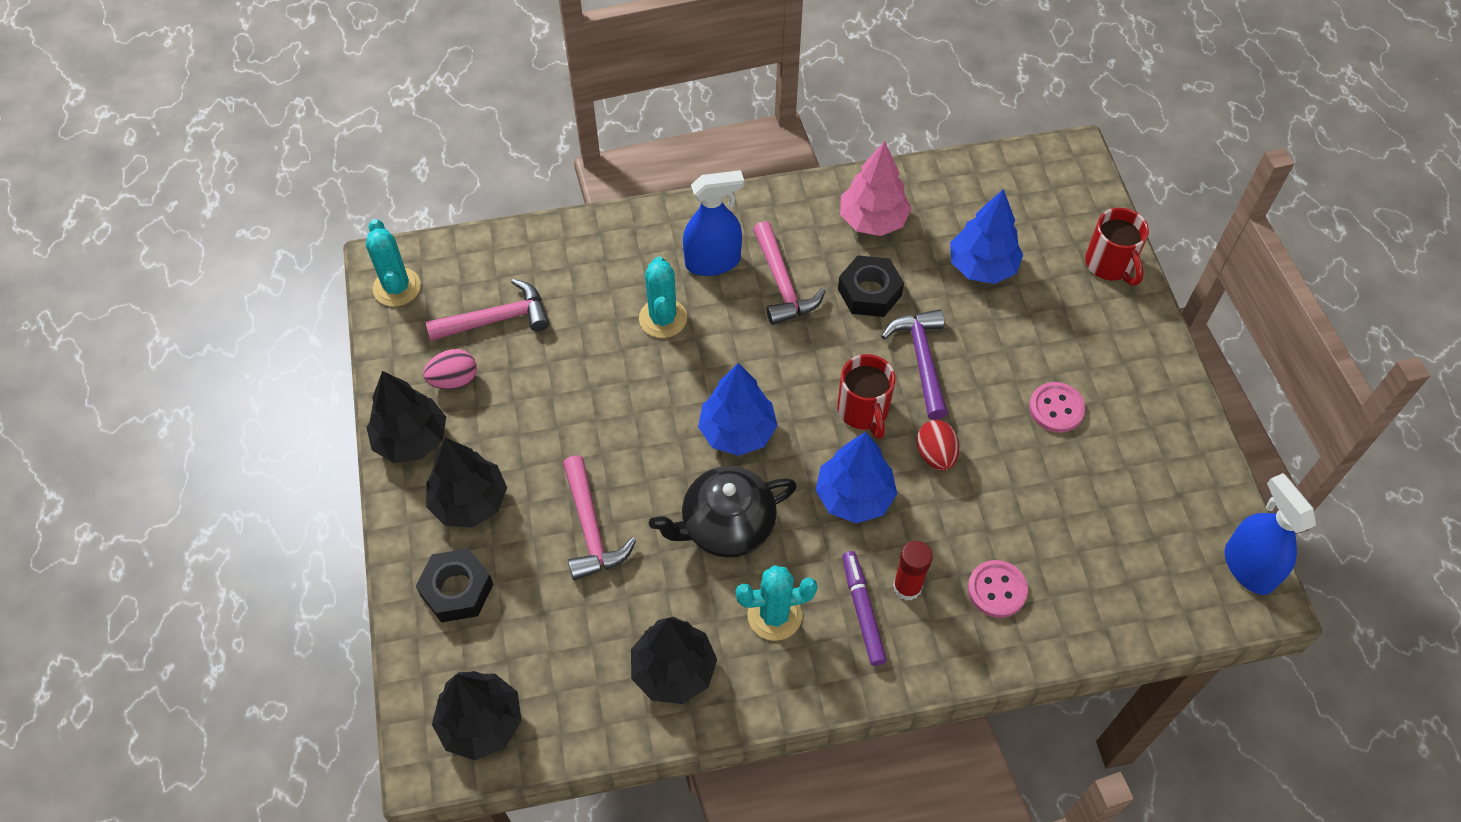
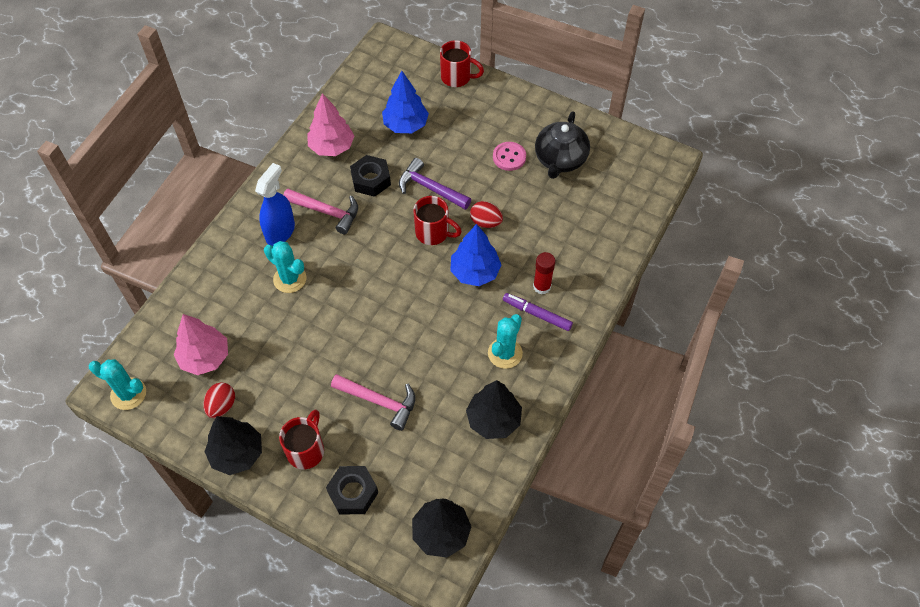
camera: 50 degrees left, 0 degrees up
pink egg [423,349,477,390] -> red egg [203,382,235,418]
pink hammer [426,279,550,341] -> pink tree [174,314,228,375]
black tree [426,437,507,528] -> red mug [279,409,324,469]
black teapot [649,466,797,558] -> black teapot moved to [535,111,590,179]
blue tree [698,363,778,456] -> none
pink button [968,560,1028,618] -> none
blue spray bottle [1225,473,1316,595] -> none

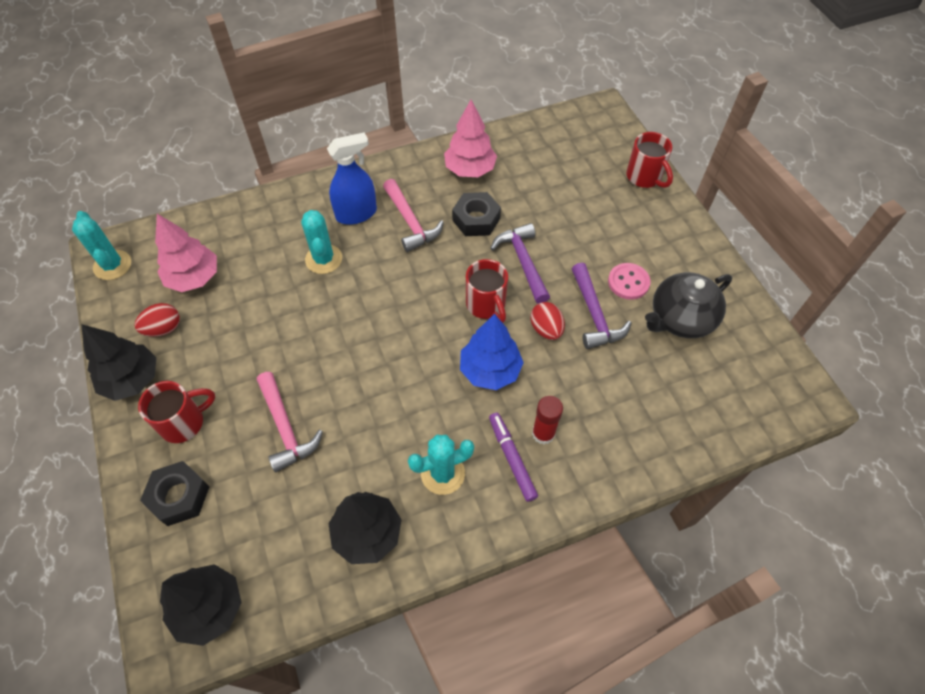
camera: 40 degrees right, 0 degrees up
blue tree [382,71,429,133] -> none
none -> purple hammer [572,263,632,349]

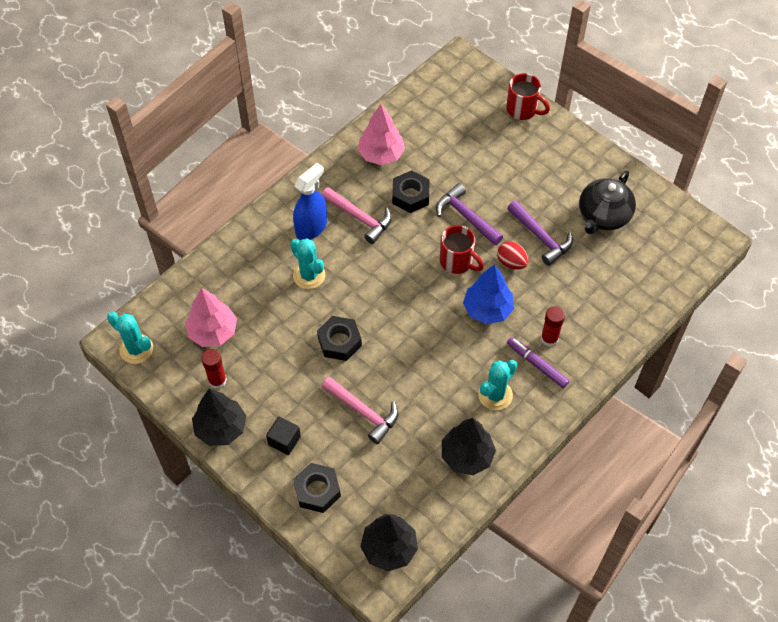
camera: 25 degrees left, 0 degrees up
red egg [135,303,180,337] -> red glue stick [201,349,227,389]
red mug [138,381,215,443] -> black cube [266,417,301,455]
pink button [608,263,650,300] -> none
none -> black nut [317,316,362,361]

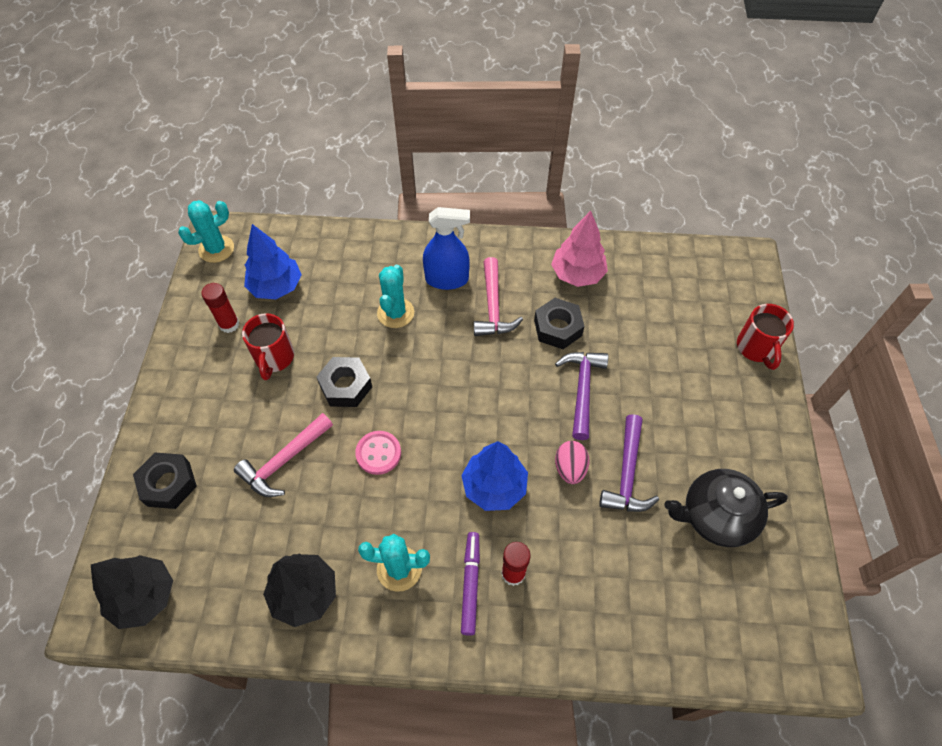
camera: 50 degrees right, 0 degrees up
turquoise cactus [107,312,153,364] -> turquoise cactus turned 60 degrees clockwise [178,200,234,263]
pink tree [185,288,237,347] -> blue tree [244,224,302,299]
black tree [192,389,246,446] -> none
black cube [266,417,301,455] -> none
pink hammer [322,376,398,444] -> pink hammer turned 45 degrees clockwise [234,413,333,497]
red mug [440,225,484,274] -> red mug moved to [242,313,294,380]
red egg [497,241,529,269] -> pink egg [555,441,589,484]
none -> pink button [355,431,401,475]

